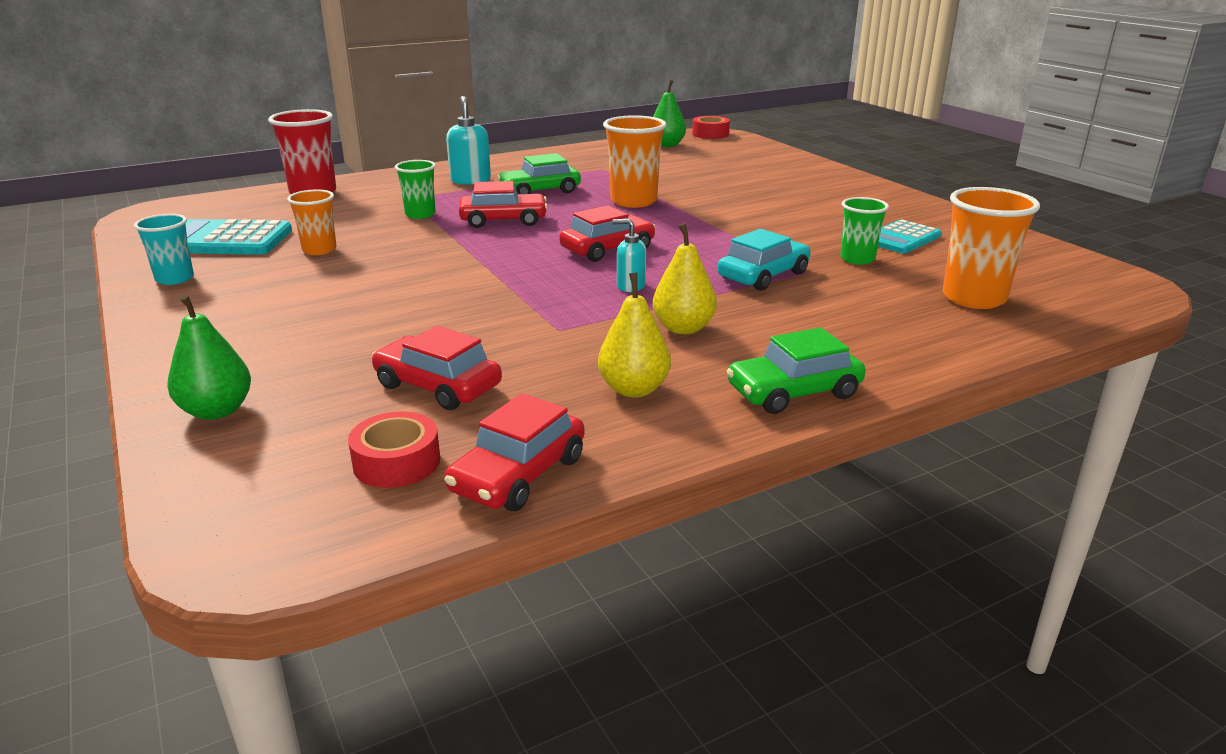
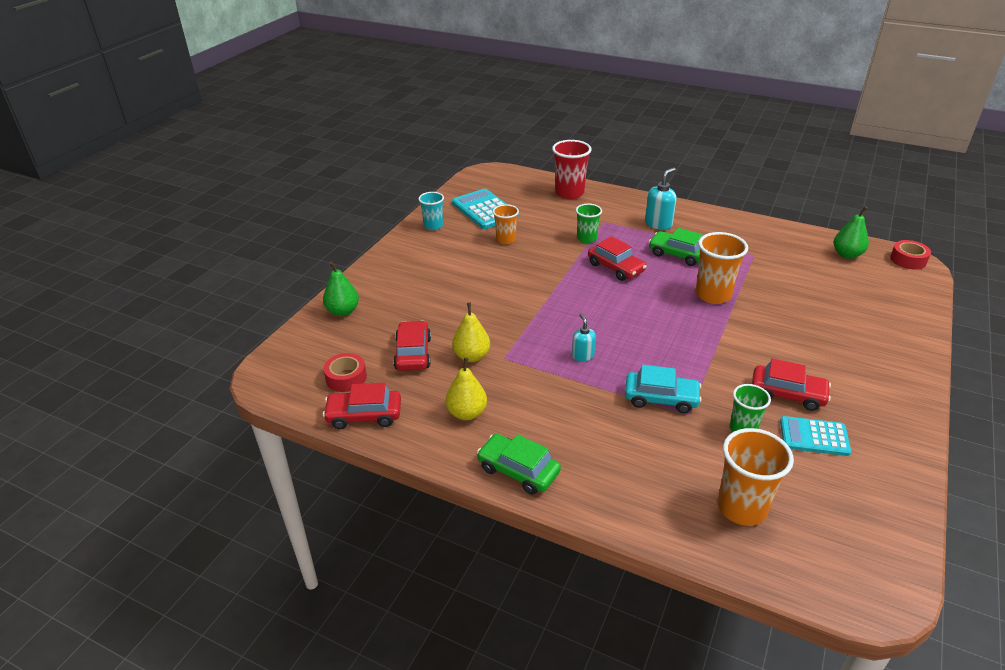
camera: 55 degrees right, 10 degrees up
red car [559,206,655,262] -> red car moved to [752,359,831,411]
yellow pear [653,223,717,334] -> yellow pear moved to [452,302,490,362]

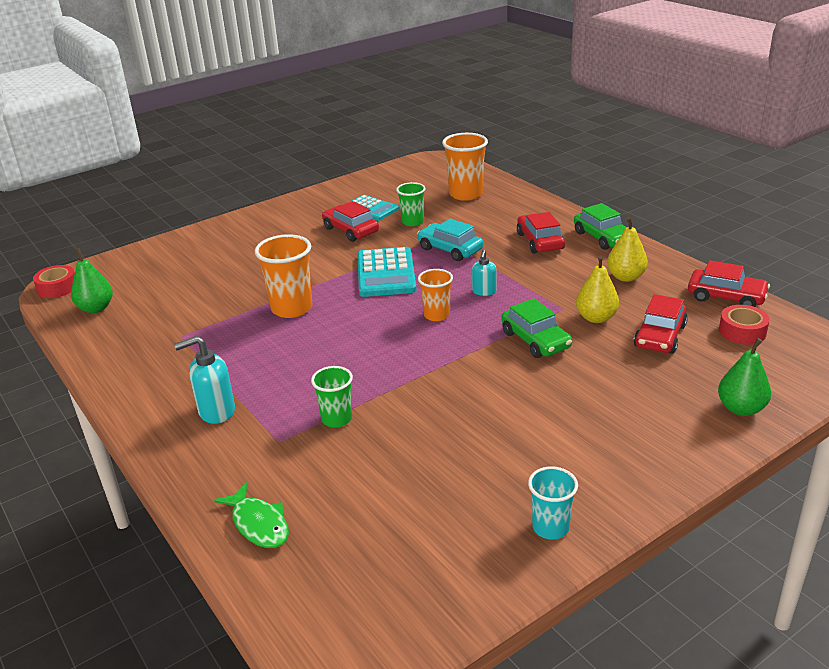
camera: 150 degrees left, 5 degrees down
turquoise calculator [452,189,519,229] -> turquoise calculator moved to [357,247,416,297]
orange cup [493,204,519,244] -> orange cup moved to [418,269,453,321]
red cup [552,140,592,199] -> green fish [214,483,289,548]
red car [588,236,647,281] -> red car moved to [517,212,565,254]
green car [649,228,703,266] -> green car moved to [501,298,572,358]

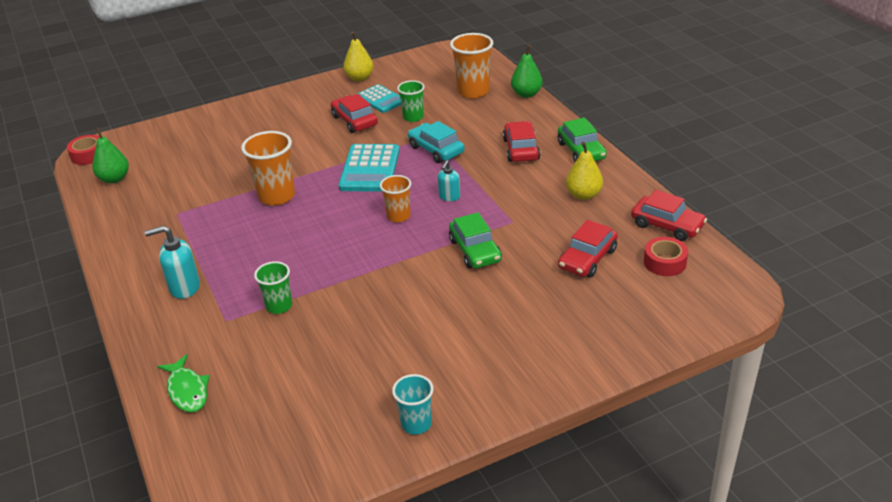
camera: 10 degrees right, 5 degrees up
yellow pear [576,256,619,323] -> yellow pear moved to [343,31,374,82]
green pear [718,338,771,416] -> green pear moved to [511,45,543,98]

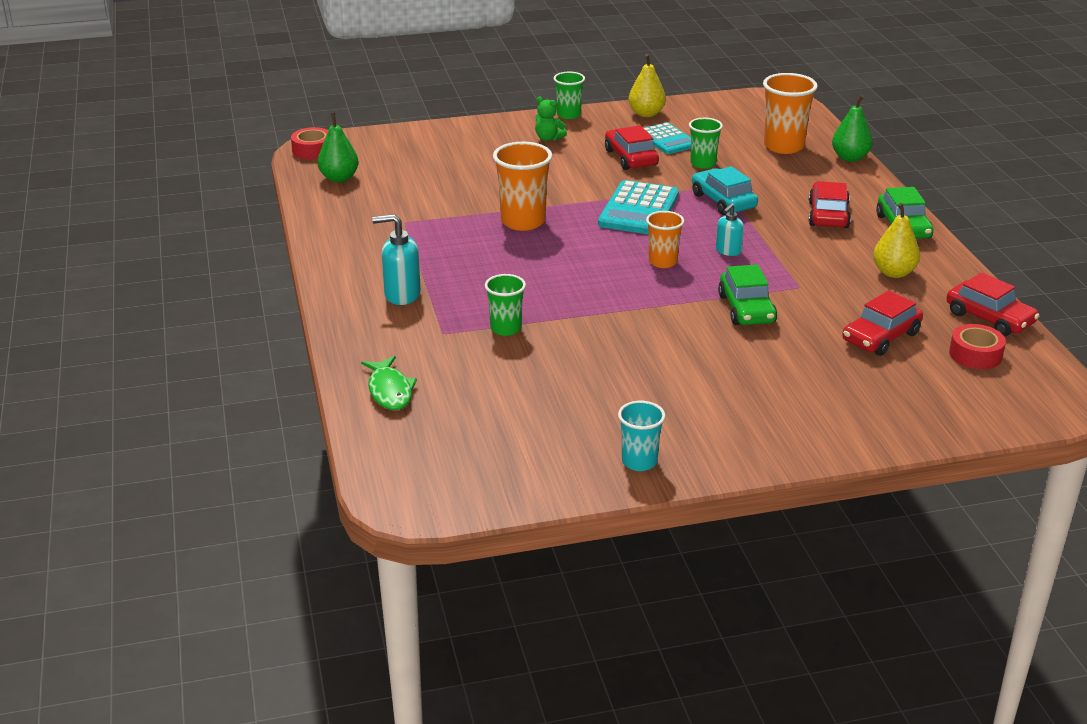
camera: 10 degrees right, 5 degrees down
none -> green teddy bear [535,96,567,141]
none -> green cup [554,72,585,119]

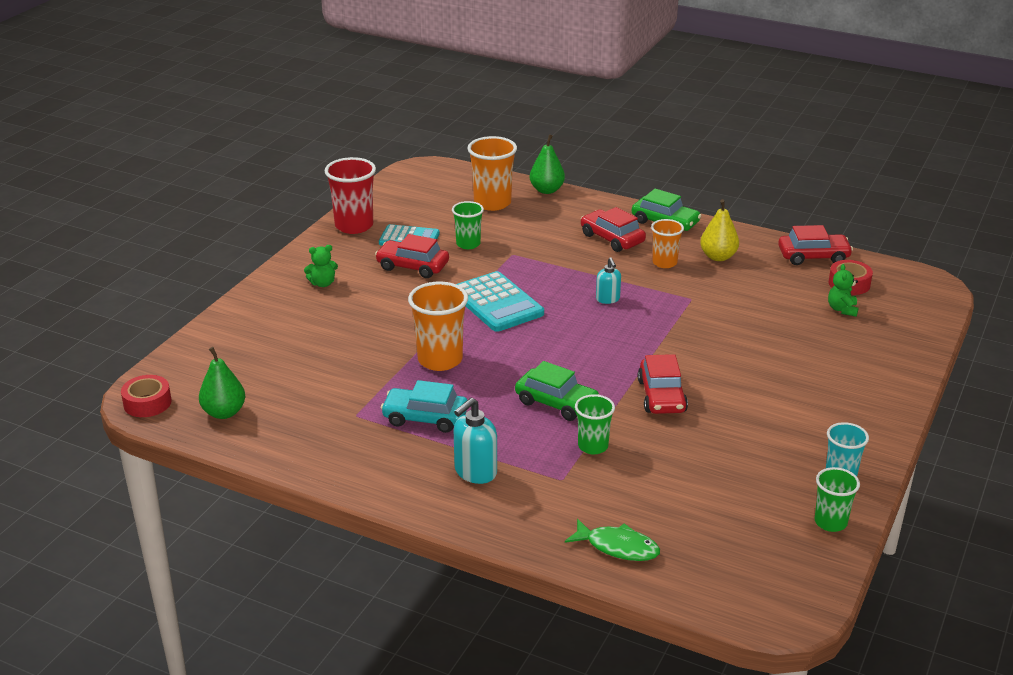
camera: 50 degrees left, 0 degrees up
green cup [554,72,585,119] -> green cup moved to [815,467,860,532]
yellow pear [628,54,666,117] -> red cup [325,157,376,234]
orange cup [646,211,684,268] -> orange cup moved to [651,219,684,268]
turquoise car [692,166,758,215] -> turquoise car moved to [381,380,467,433]
green car [718,264,777,325] -> green car moved to [515,361,599,421]
red car [842,291,923,356] -> red car moved to [638,354,688,414]
none -> green teddy bear [828,264,858,317]

